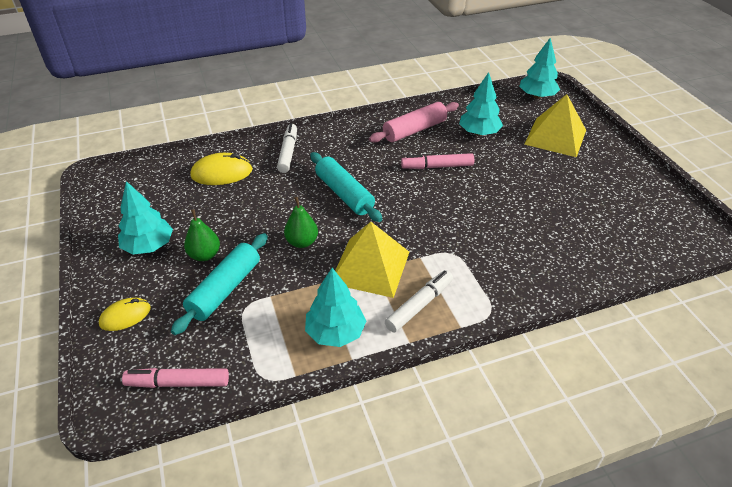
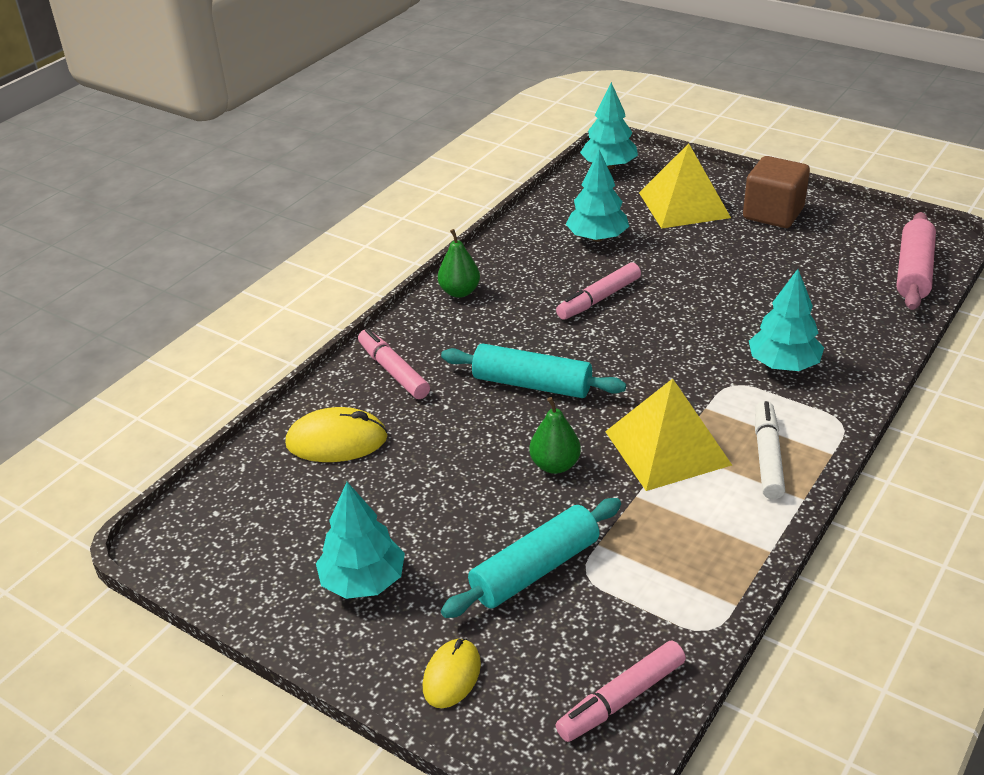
camera: 35 degrees left, 5 degrees down
turquoise rolling pin [171,233,268,335] -> turquoise rolling pin turned 60 degrees clockwise [441,498,621,618]
green pear [184,209,220,261] -> green pear moved to [438,229,480,298]
yellow mouse [190,153,253,185] -> yellow mouse turned 45 degrees clockwise [285,407,388,462]
white marker [277,123,297,173] -> pink marker [358,329,430,399]
turquoise tree [305,268,366,347] -> turquoise tree moved to [749,269,824,371]
pink rolling pin [369,102,459,143] -> pink rolling pin moved to [896,212,936,310]
none -> brown cube [743,156,810,228]

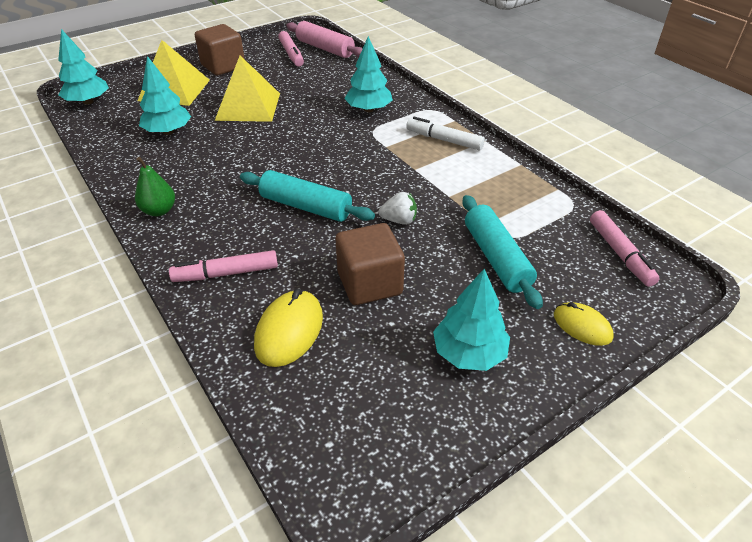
camera: 70 degrees left, 5 degrees up
turquoise rolling pin [441,344,626,398] -> turquoise rolling pin turned 75 degrees clockwise [240,170,375,222]
green pear [529,397,581,474] -> white strawberry [378,192,417,225]
pink marker [556,262,641,320] -> pink marker moved to [278,31,304,67]
yellow pyramid [605,378,732,491] -> yellow pyramid moved to [215,56,280,122]
none -> brown cube [336,223,405,305]

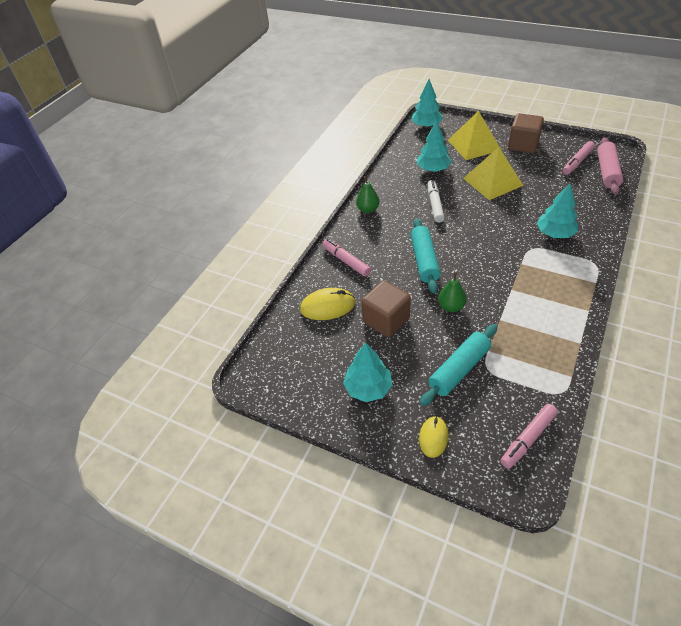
camera: 65 degrees right, 5 degrees up
white strawberry [378,192,417,225] -> green pear [438,272,467,312]
white marker [406,117,485,151] -> white marker moved to [427,180,445,223]

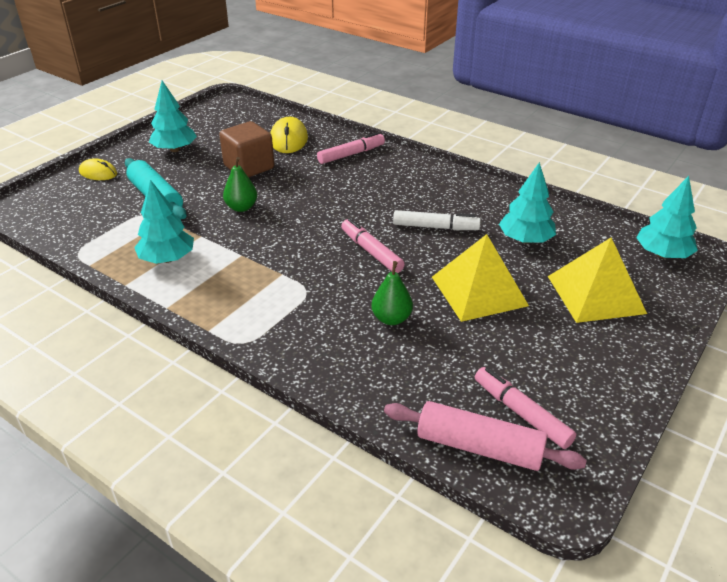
camera: 95 degrees right, 10 degrees down
green pear [356,176,380,213] -> green pear moved to [371,261,413,325]
turquoise rolling pin [410,218,440,293] -> none
pink marker [500,404,558,469] -> pink marker moved to [341,218,405,273]
brown cube [508,113,544,153] -> none
turquoise tree [537,183,578,238] -> turquoise tree moved to [134,180,194,264]

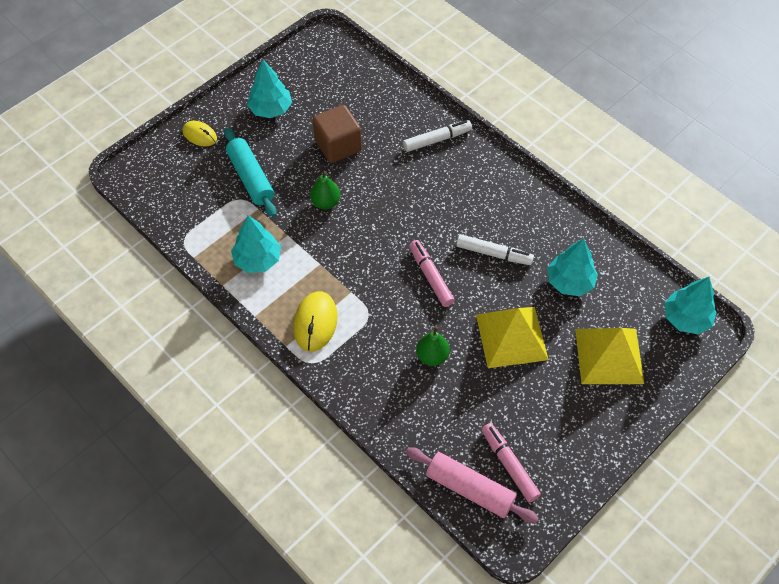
camera: 10 degrees right, 20 degrees up
yellow mouse [270,117,308,153] -> yellow mouse moved to [293,291,338,352]
pink marker [317,132,385,164] -> white marker [403,120,472,152]

